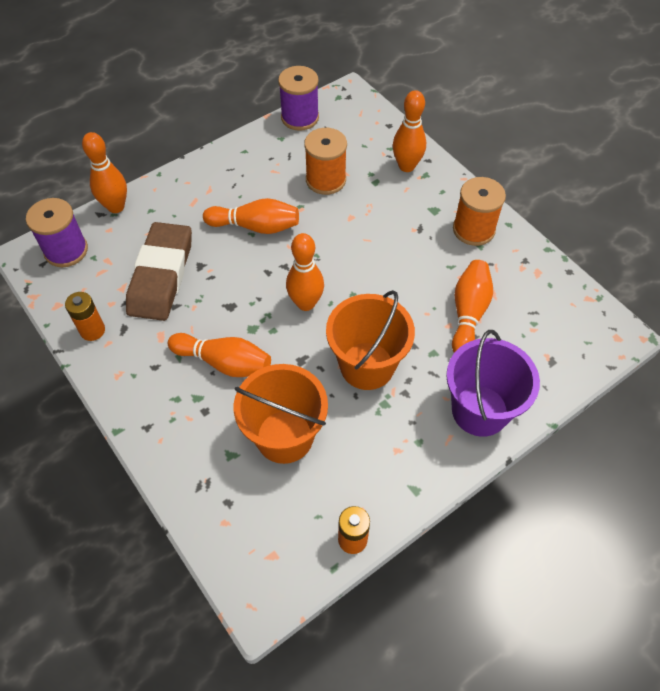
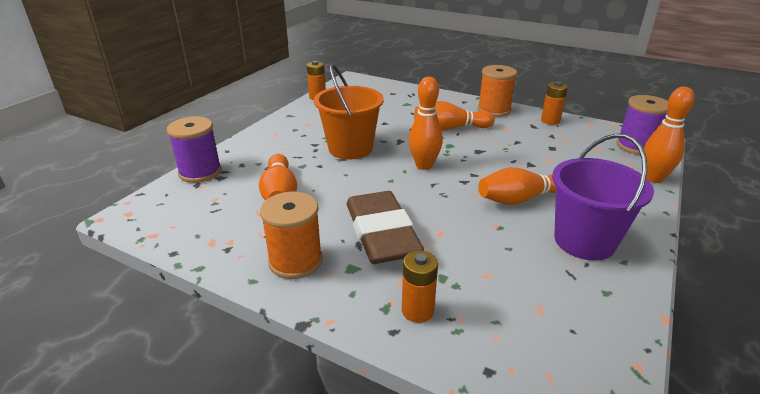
camera: 155 degrees right, 25 degrees down
brown eraser [126,222,192,321] -> brown eraser moved to [346,191,424,264]
orange bucket [234,364,328,464] -> none
purple spool [278,66,319,131] -> purple spool moved to [167,117,222,183]
orange spool [304,128,347,195] -> orange spool moved to [478,65,517,117]
orange bowling pin [393,90,426,172] -> orange battery [402,251,438,323]
purple bucket [446,330,540,437] -> purple bucket moved to [552,134,654,261]

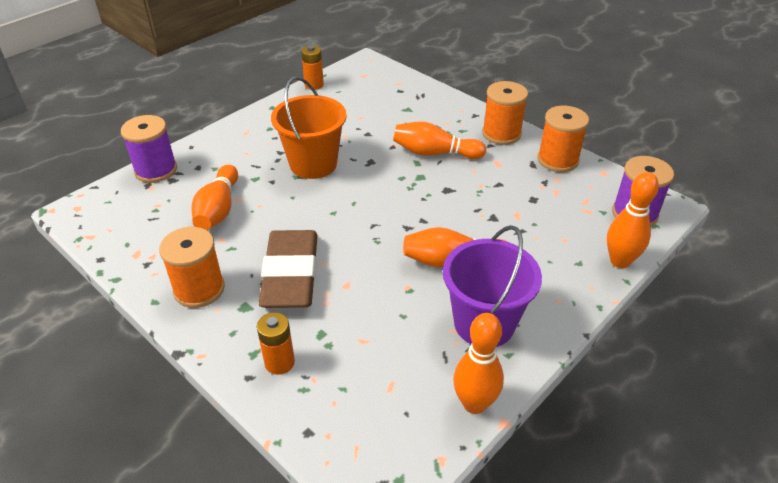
camera: 15 degrees right, 10 degrees up
orange bowling pin [408,77,443,170] -> orange bowling pin moved to [453,313,504,414]
orange battery [541,81,568,125] -> orange spool [538,106,589,172]

